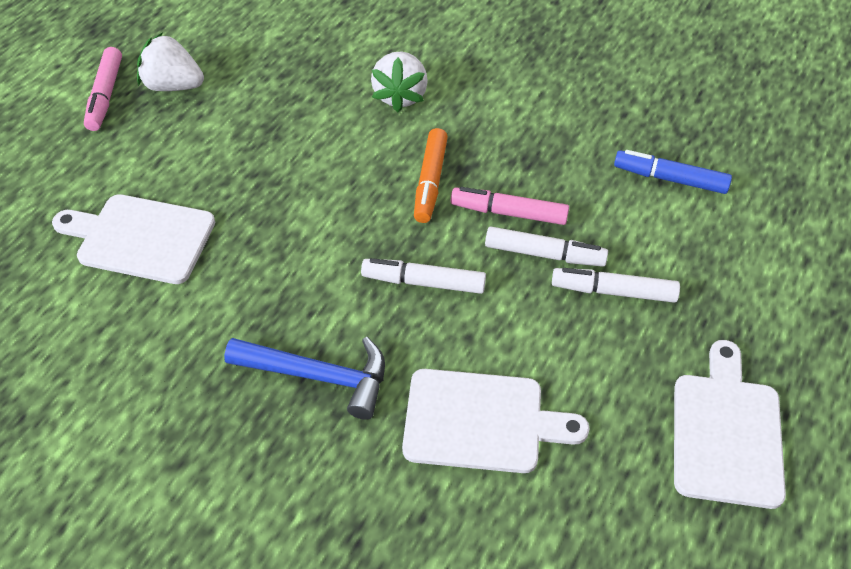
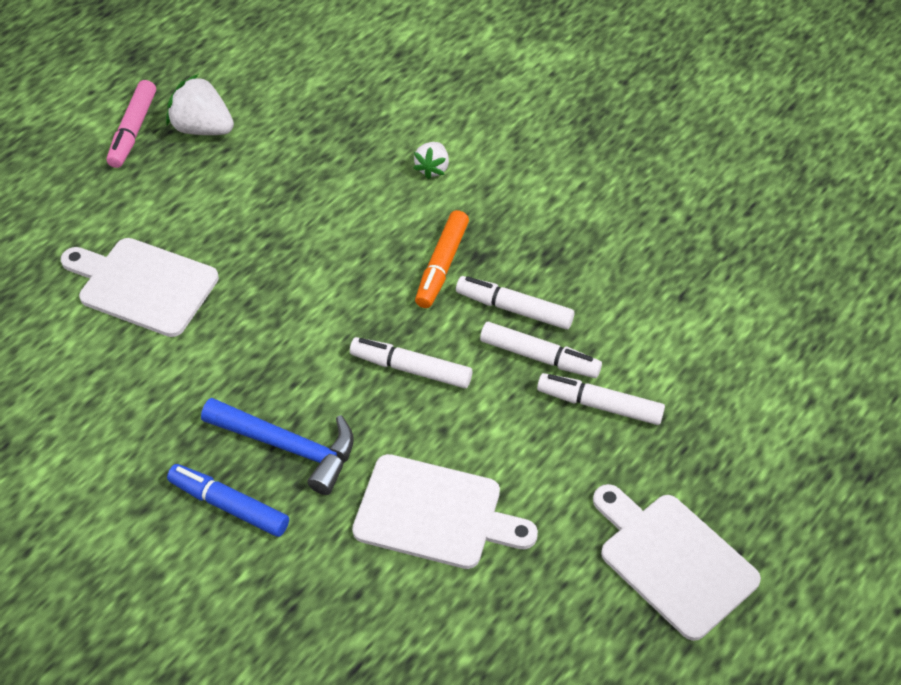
camera: 10 degrees right, 0 degrees up
white strawberry [371,51,428,112] -> white strawberry [413,142,449,179], size x0.60
pink marker [451,187,569,225] -> white marker [456,276,574,330]
blue marker [614,150,732,194] -> blue marker moved to [167,464,289,537]
white cutting board [674,340,786,509] -> white cutting board turned 60 degrees counterclockwise [593,484,761,641]

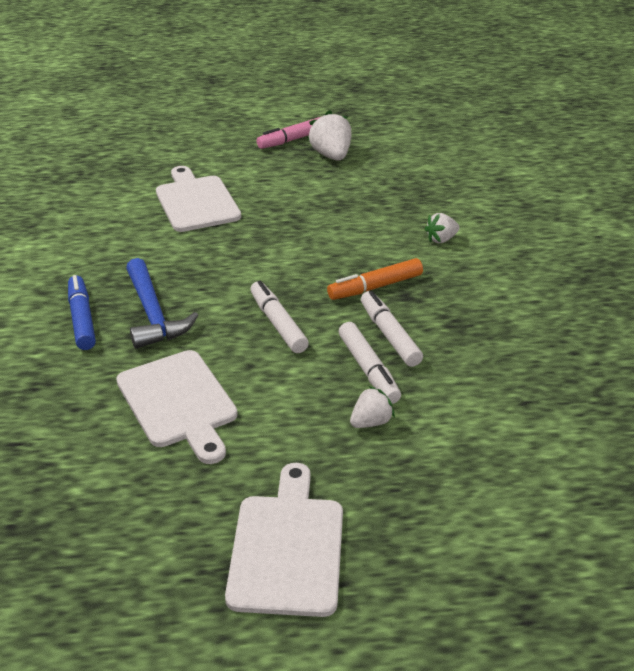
camera: 45 degrees right, 15 degrees down
white marker [537,373,665,425] -> white strawberry [350,386,395,428]

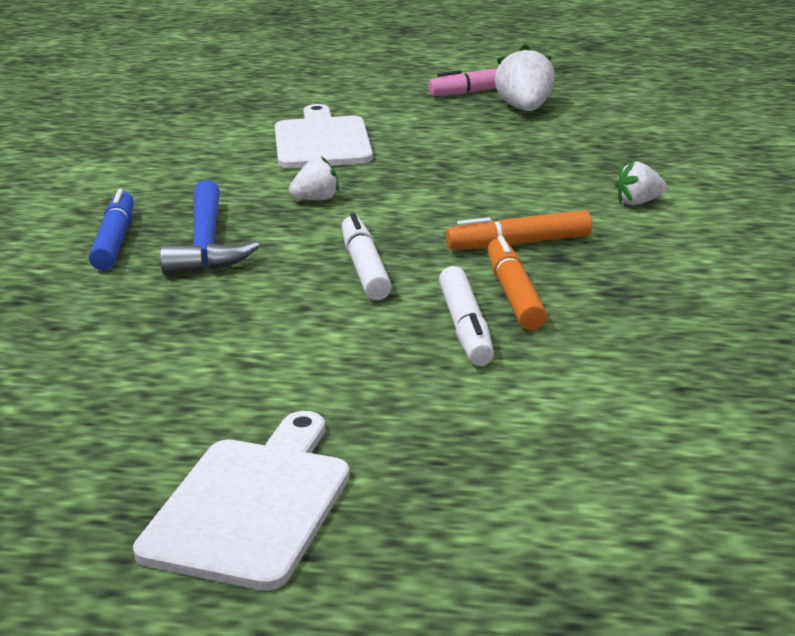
camera: 15 degrees right, 10 degrees down
white cutting board [116,350,238,464] -> none
white strawberry [350,386,395,428] -> white strawberry moved to [289,156,339,200]
white marker [361,291,423,367] -> orange marker [487,236,547,330]

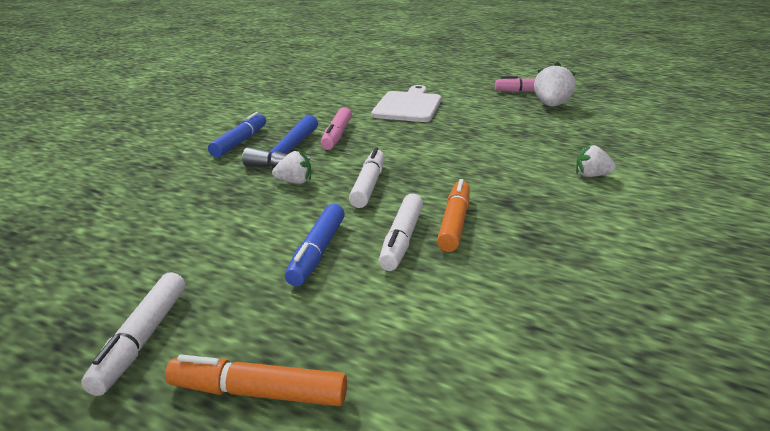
camera: 20 degrees right, 0 degrees up
white cutting board [133,411,350,591] -> white marker [81,272,185,396]
white strawberry [289,156,339,200] -> white strawberry moved to [272,151,311,184]
orange marker [446,210,592,250] -> orange marker moved to [165,354,347,406]
none -> blue marker [285,204,345,286]
none -> pink marker [321,107,352,150]

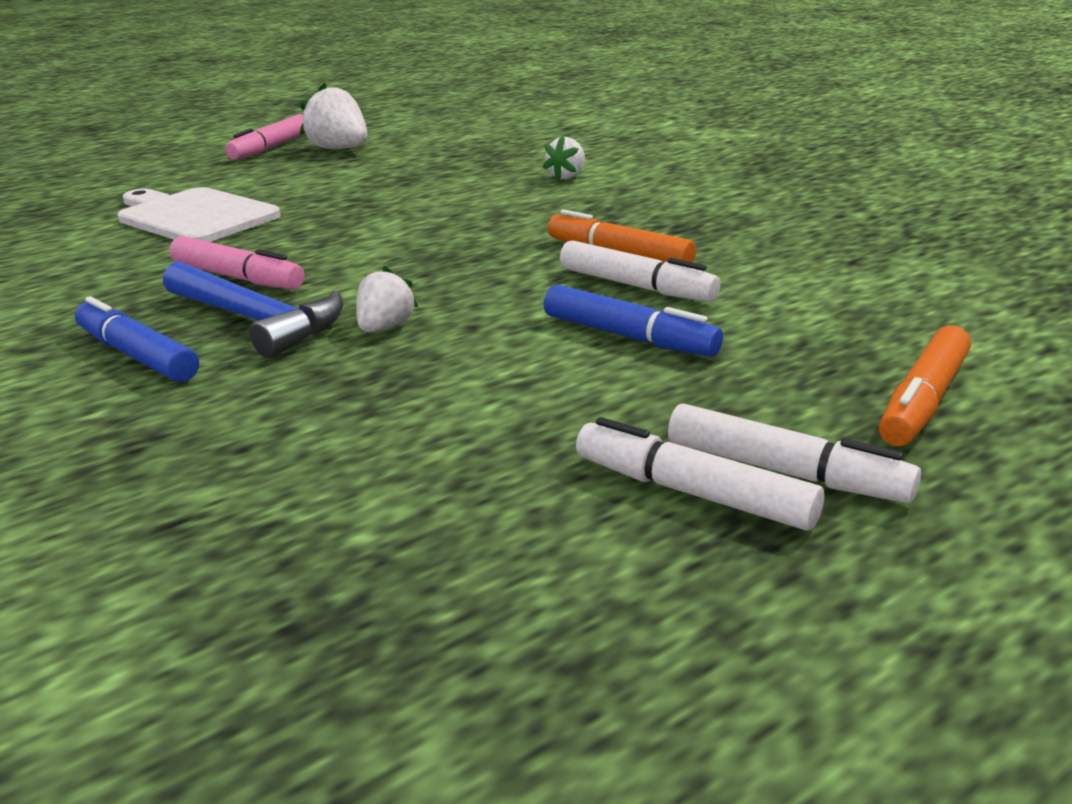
camera: 65 degrees left, 0 degrees up
white marker [349,148,385,208] -> white marker moved to [576,417,824,531]

